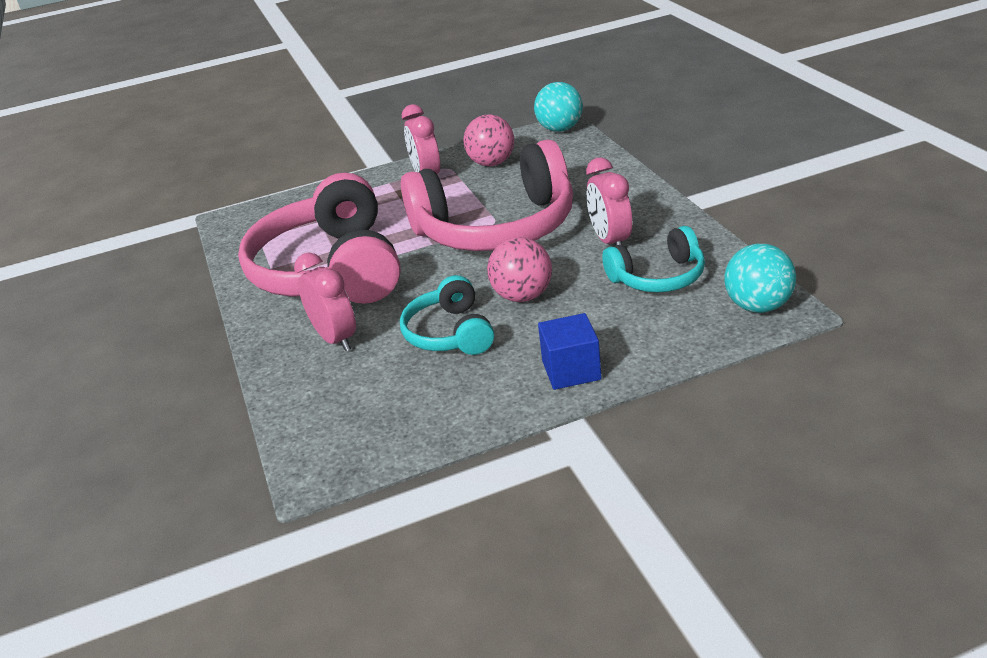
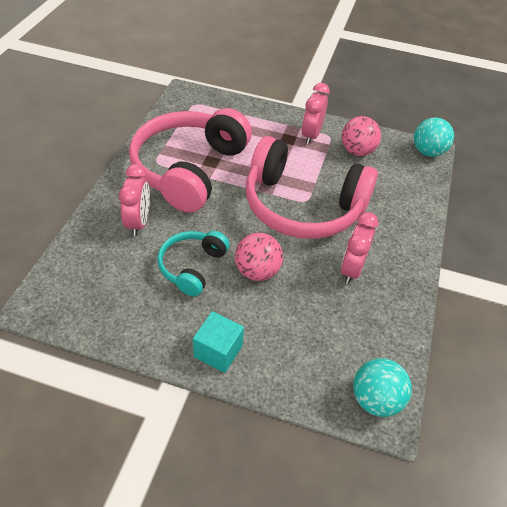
camera: 30 degrees right, 15 degrees up
blue cube [538,313,602,390] -> turquoise cube [193,311,244,373]
turquoise headphones [602,226,705,292] -> none

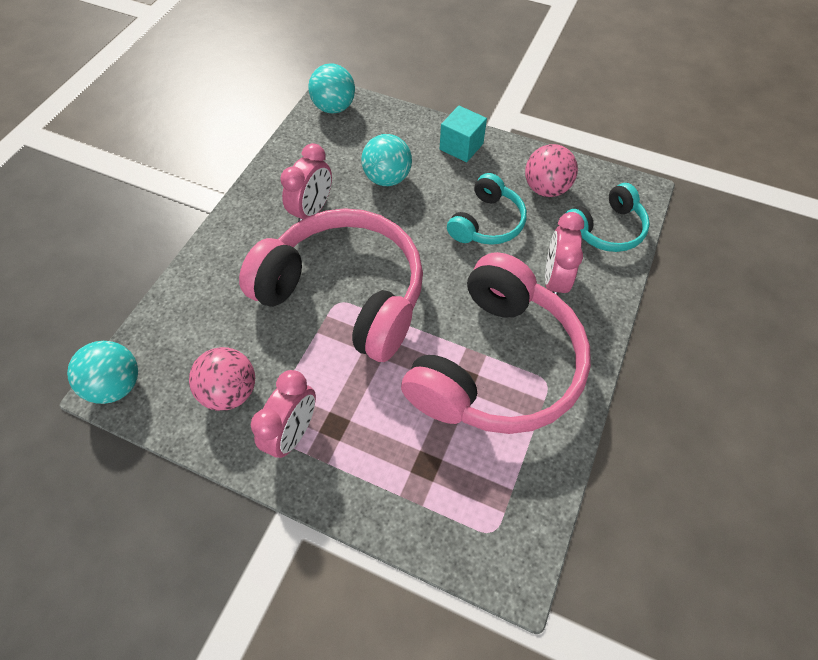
camera: 170 degrees left, 10 degrees up
pink ball [235,233,283,281] -> pink ball moved to [525,144,578,197]
none -> turquoise ball [361,134,412,186]
none -> turquoise headphones [566,183,650,252]

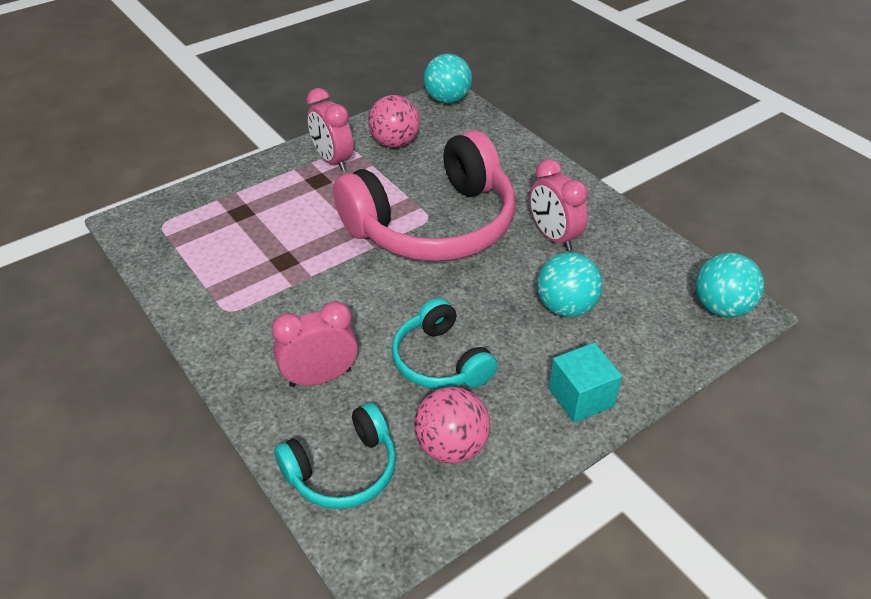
camera: 120 degrees right, 15 degrees down
pink headphones [401,252,591,434] -> none
pink clock [545,212,584,296] -> pink clock turned 60 degrees counterclockwise [271,301,358,387]
turquoise headphones [566,183,650,252] -> turquoise headphones turned 120 degrees counterclockwise [274,403,396,509]

